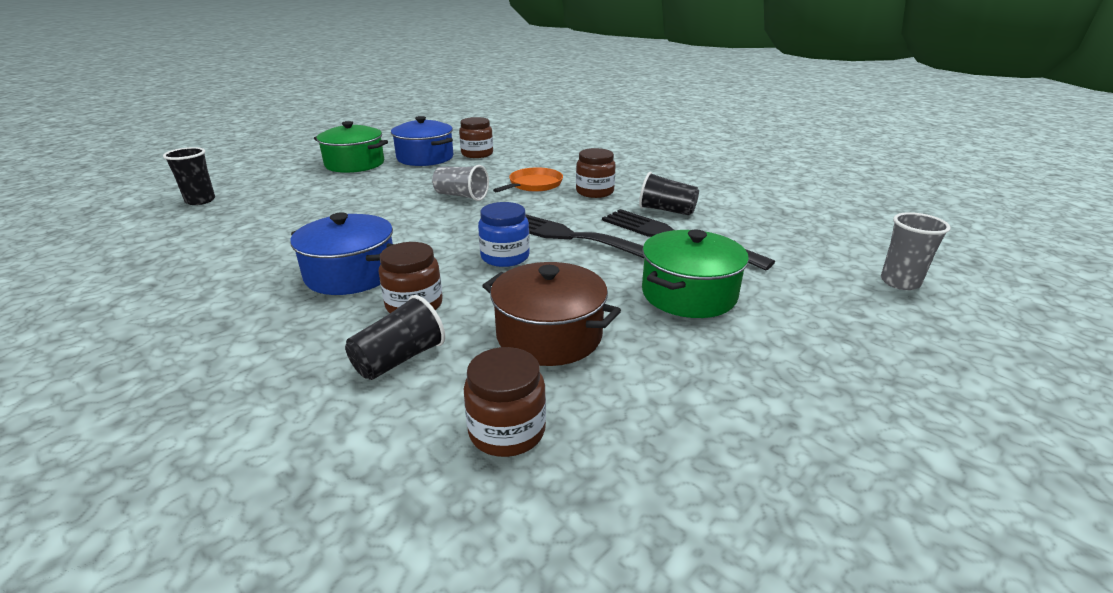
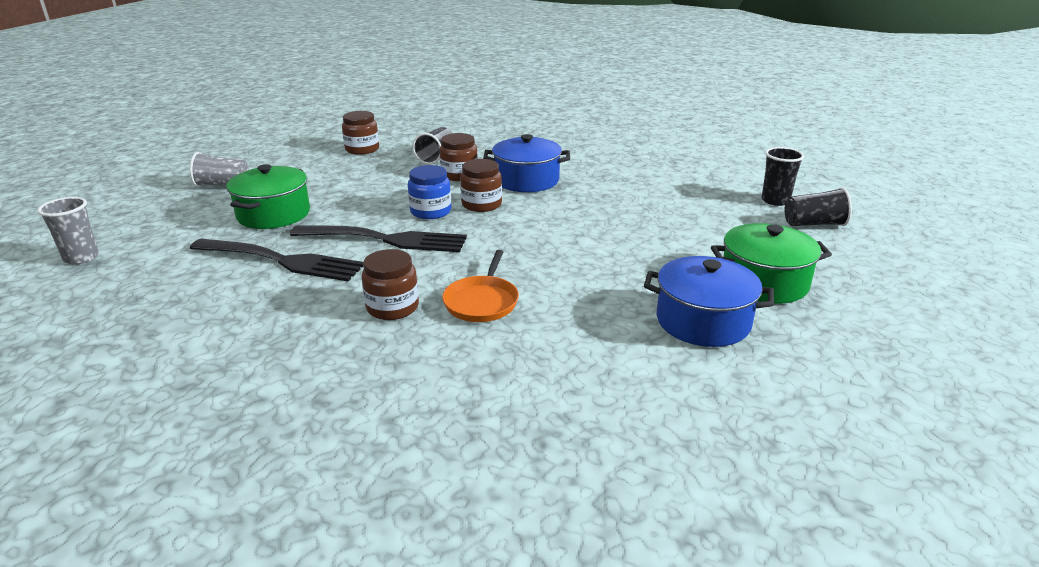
camera: 155 degrees right, 0 degrees up
grey cup [432,165,489,201] -> grey cup moved to [190,152,249,187]
brown jar [459,117,493,158] -> brown jar moved to [460,159,502,212]
brown pot [482,262,621,366] -> none
black cup [639,172,699,216] -> black cup moved to [785,187,852,226]

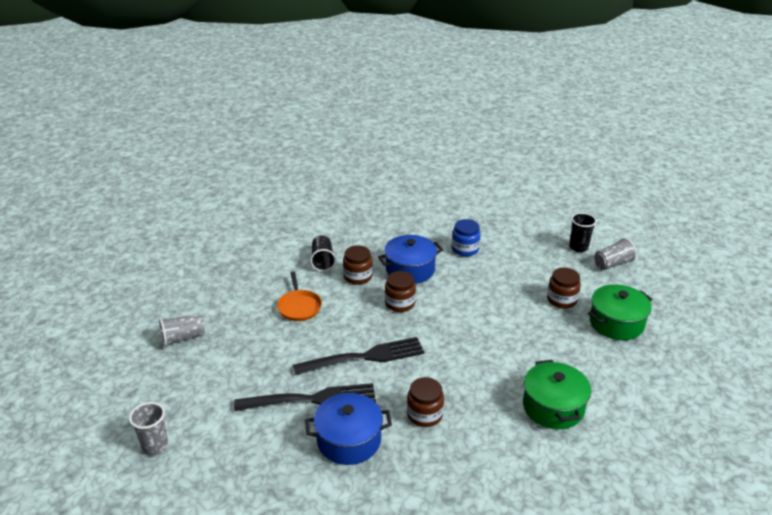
camera: 25 degrees left, 5 degrees up
green pot [226,164,310,229] -> green pot moved to [523,360,591,429]
brown jar [342,111,379,155] -> brown jar moved to [547,268,581,309]
blue jar [408,165,451,219] -> blue jar moved to [452,219,481,256]
orange pan [442,250,519,322] -> orange pan moved to [277,271,322,321]
blue pot [644,256,774,347] -> blue pot moved to [305,393,392,465]
black cup [785,187,852,226] -> grey cup [594,238,637,270]

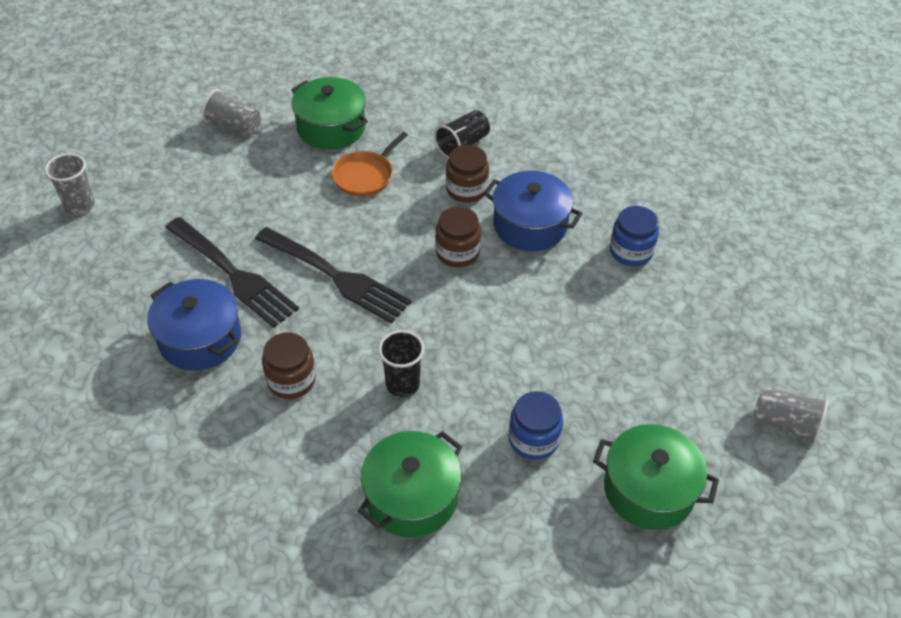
camera: 50 degrees right, 15 degrees up
brown jar [547,268,581,309] -> none
black cup [569,213,597,252] -> black cup moved to [378,330,425,397]
none -> green pot [291,77,368,150]
none -> blue jar [508,391,563,460]

